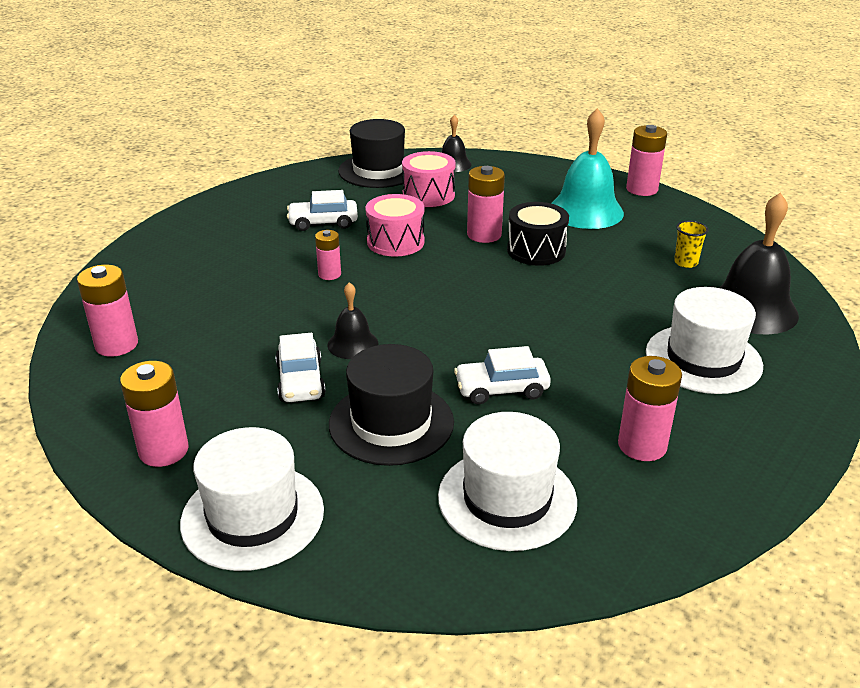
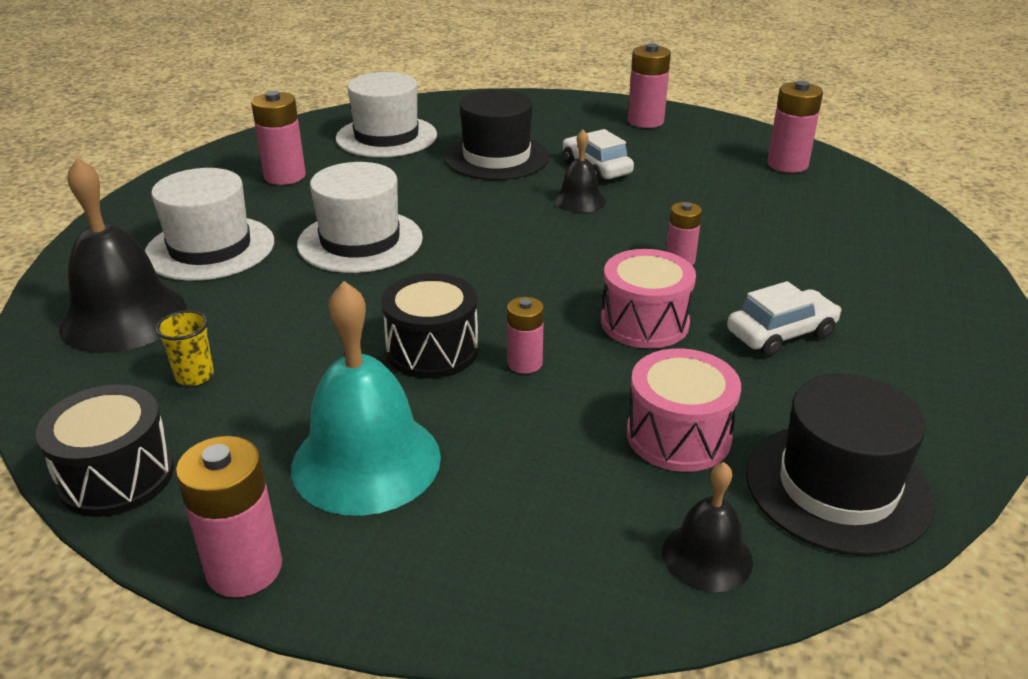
camera: 160 degrees right, 0 degrees up
white hat [180,427,324,571] -> white hat moved to [297,162,423,273]
white car [454,346,551,405] -> none
pink battery [467,166,505,243] -> pink battery [507,297,544,374], size x0.62
none -> black drum [36,384,174,517]

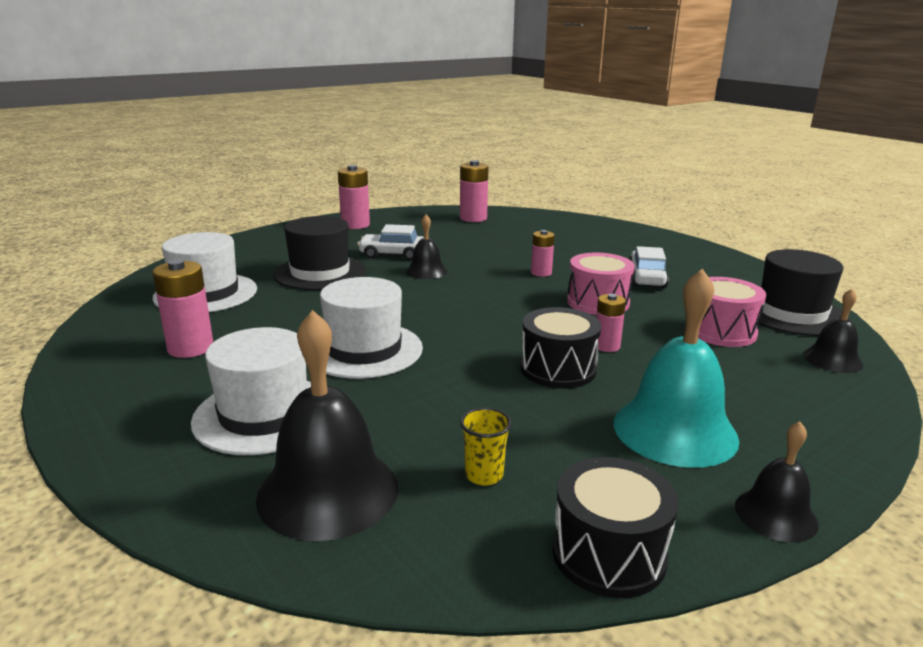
camera: 55 degrees left, 10 degrees down
pink battery [176,436,282,597] -> black bell [735,422,819,542]

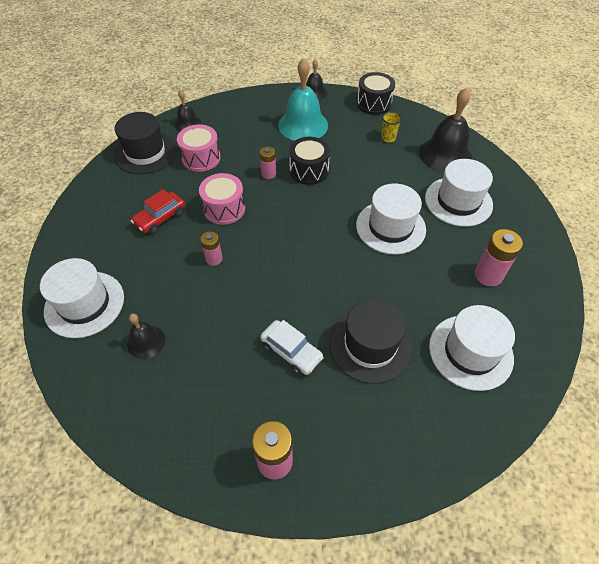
camera: 145 degrees left, 30 degrees up
black bell [406,215,447,279] -> black bell moved to [127,314,165,359]
pink battery [460,160,489,222] -> none
white car [629,246,669,288] -> red car [131,189,185,234]
none -> white hat [40,258,124,338]

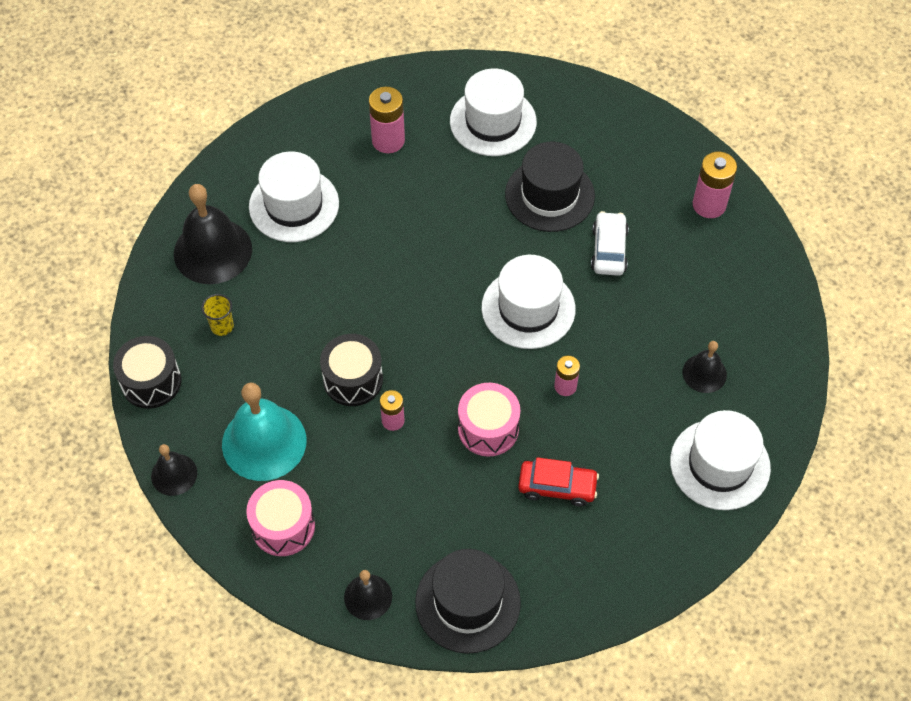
camera: 125 degrees left, 5 degrees up
pink drum [177,125,221,172] -> pink drum moved to [246,480,315,556]
white hat [356,183,426,254] -> white hat moved to [482,255,576,349]

